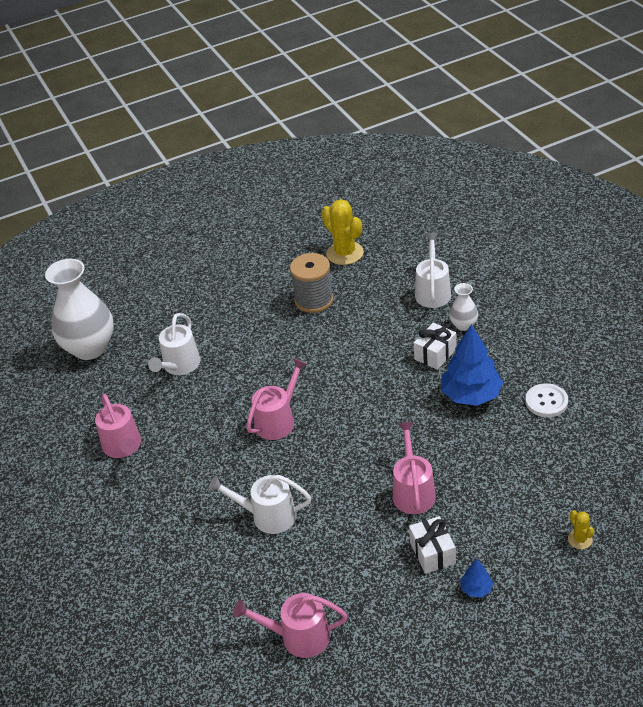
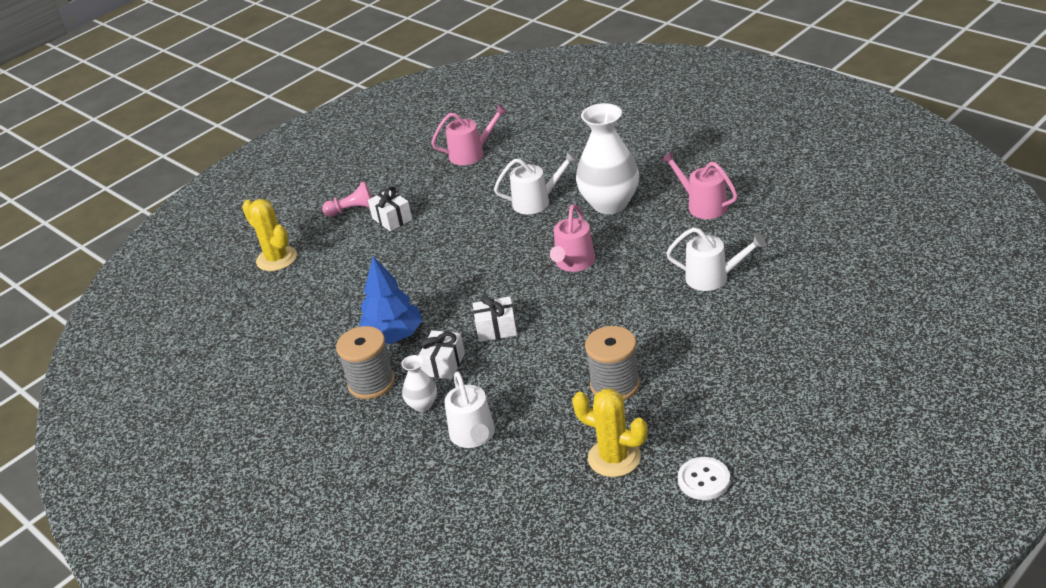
camera: 160 degrees right, 5 degrees down
white vase [45,259,114,360] -> white vase moved to [576,103,639,214]
white watering can [148,313,200,375] -> white watering can turned 105 degrees clockwise [666,228,766,291]
pink watering can [393,422,436,514] -> none
blue tree [460,559,493,598] -> pink pawn [322,181,372,217]
white button [525,383,568,417] -> white button moved to [678,457,730,500]
yellow cactus [568,510,595,549] -> yellow cactus [242,199,297,271], size x2.06
none -> grey spool [336,326,395,399]
none -> white gift [473,295,517,342]

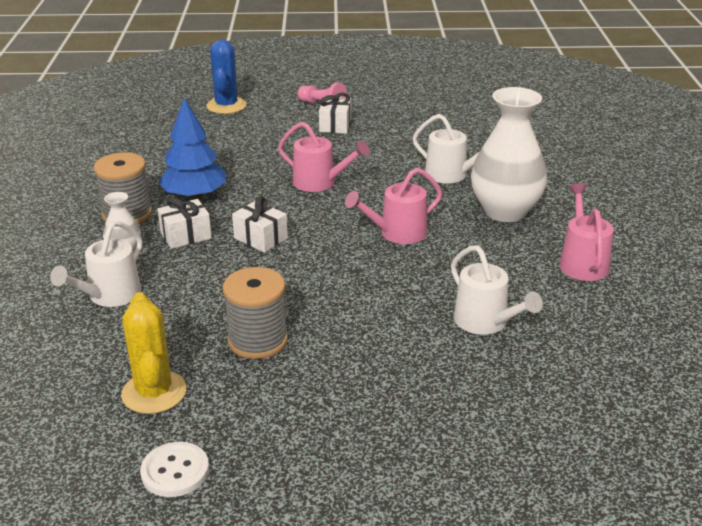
camera: 40 degrees right, 5 degrees down
yellow cactus [242,199,297,271] -> blue cactus [206,40,247,114]
pink watering can [431,104,508,165] -> pink watering can moved to [278,122,369,192]

